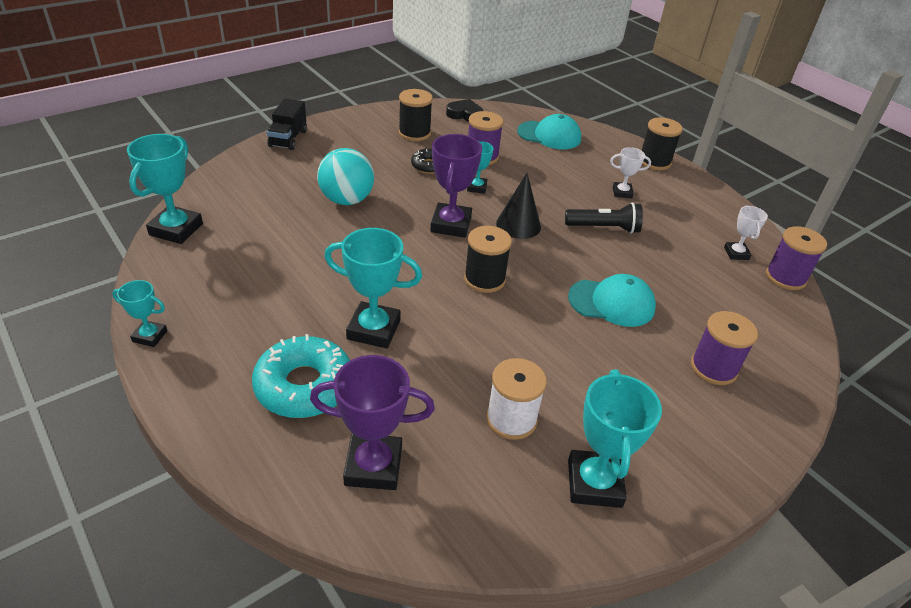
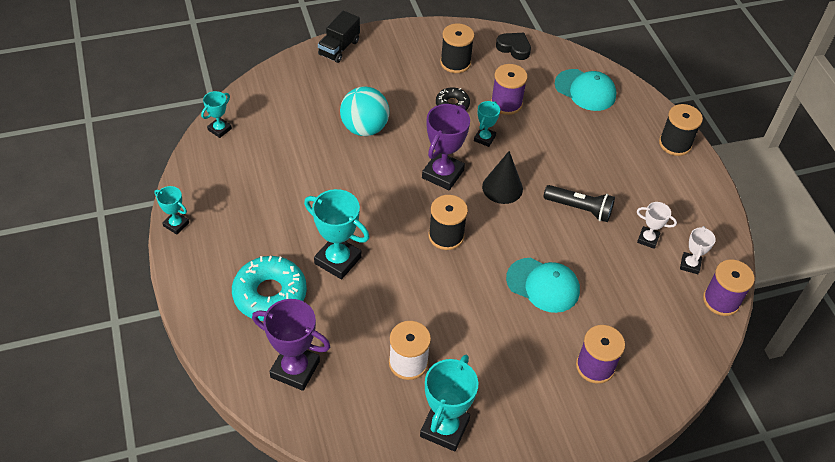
camera: 20 degrees right, 10 degrees up
turquoise trophy [127,134,203,244] -> turquoise trophy [201,91,232,138], size x0.55
white trophy [610,147,651,198] -> white trophy moved to [637,202,677,249]

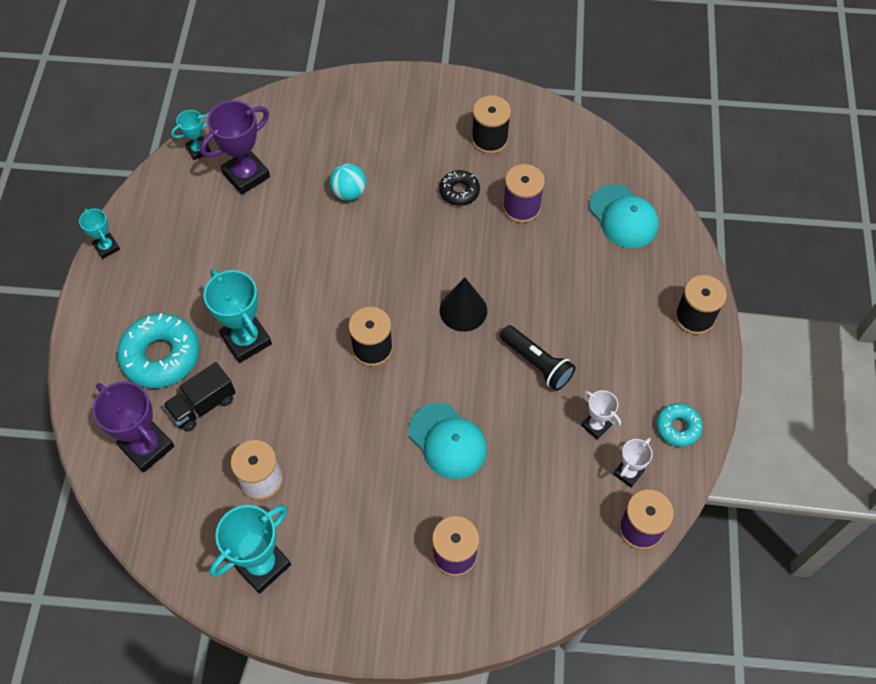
camera: 25 degrees right, 10 degrees up
black truck [318,11,360,63] -> black truck moved to [163,362,236,432]
turquoise ball [340,86,389,136] -> turquoise ball [329,163,366,201], size x0.65
purple trophy [422,104,470,190] -> purple trophy moved to [200,100,270,195]
turquoise trophy [474,101,500,147] -> none
black heart [496,33,531,60] -> none
none -> turquoise donut [656,403,703,447]

